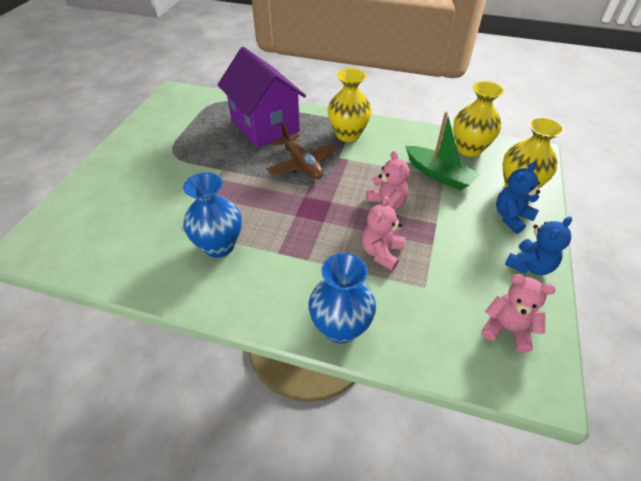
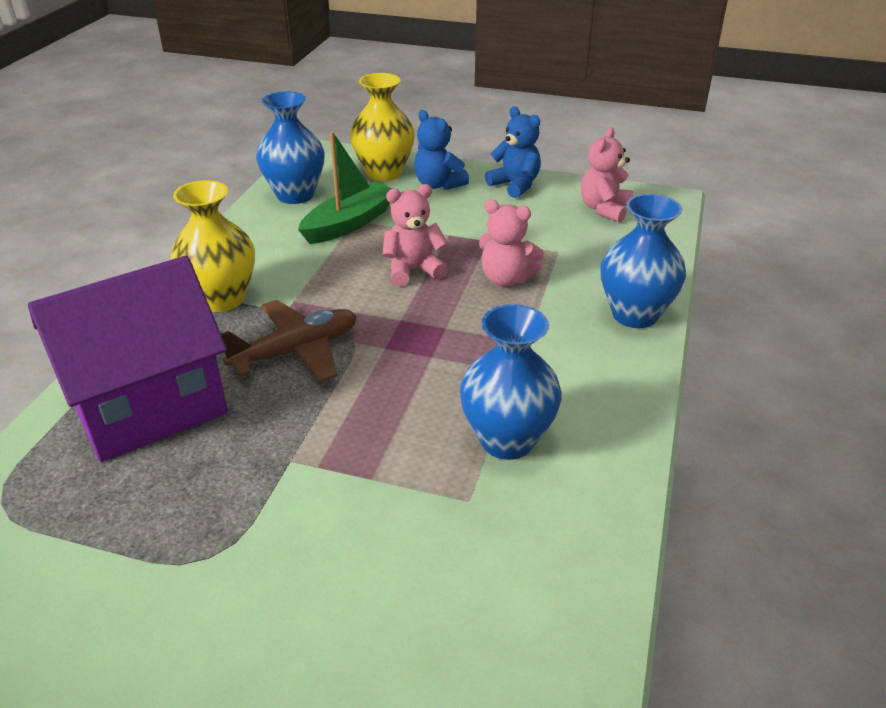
camera: 90 degrees left, 10 degrees down
yellow vase [453,81,504,157] -> blue vase [256,91,325,204]

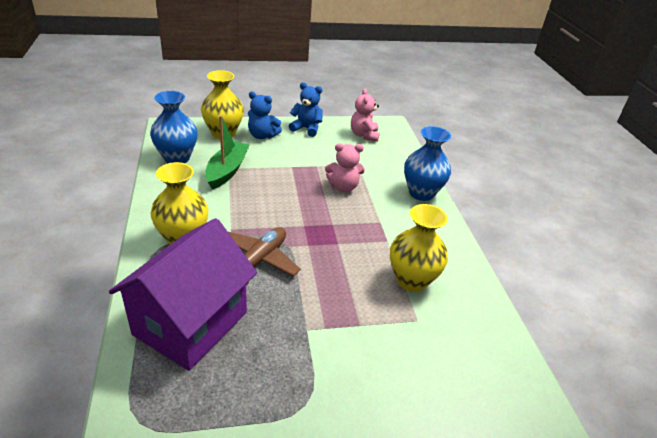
camera: 30 degrees left, 0 degrees up
pink teddy bear [383,184,448,286] -> none
blue vase [460,304,562,460] -> yellow vase [390,204,448,292]

